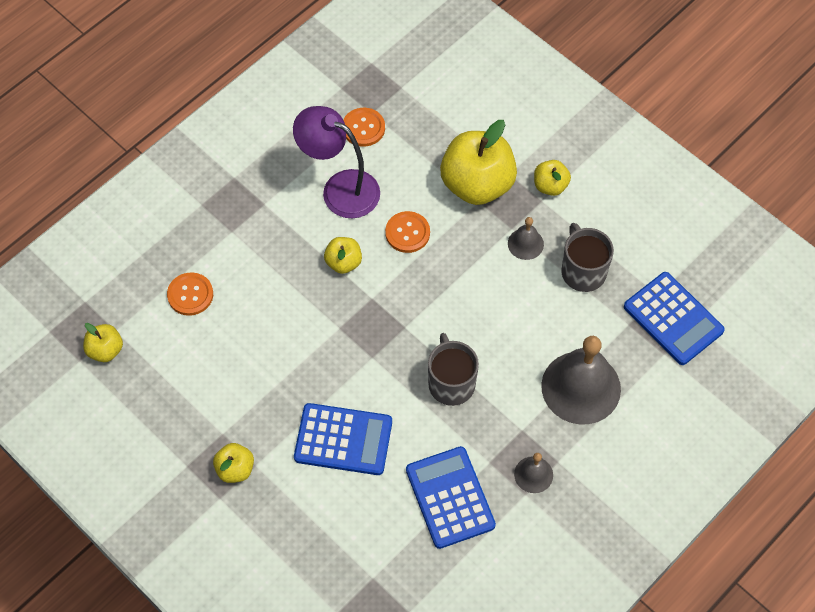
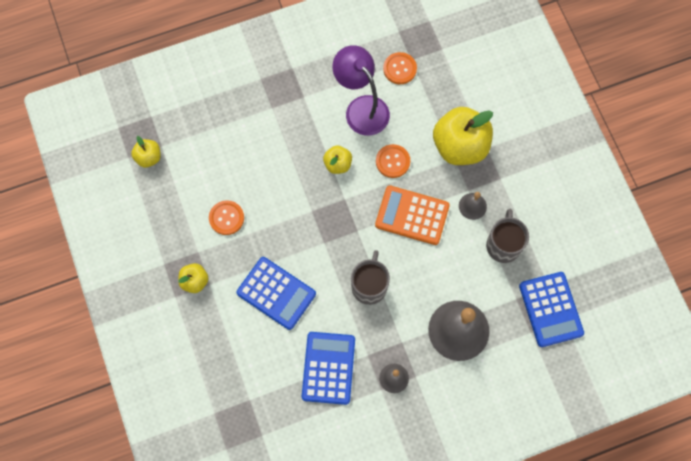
camera: 25 degrees right, 10 degrees up
orange button [167,272,213,316] -> orange button moved to [209,200,244,235]
yellow apple [534,160,571,196] -> none
none -> orange calculator [375,185,450,245]

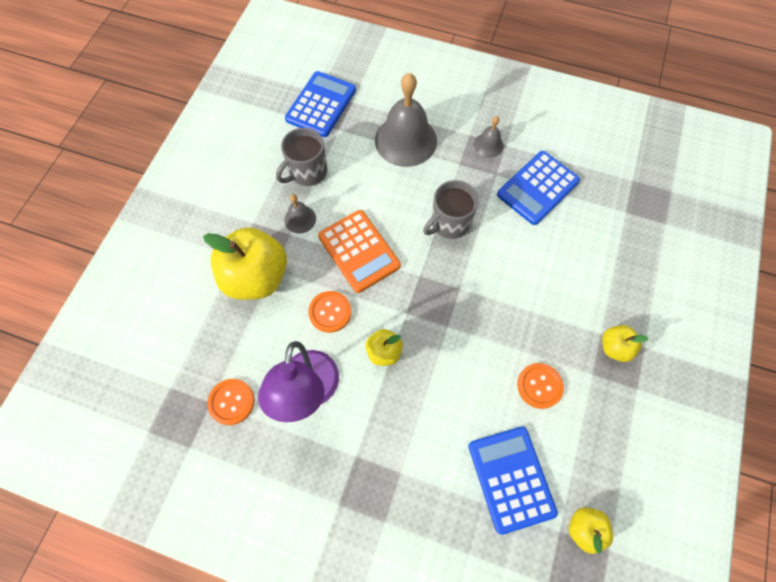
camera: 140 degrees left, 5 degrees down
blue calculator [236,257,316,330] -> blue calculator moved to [468,426,558,535]

